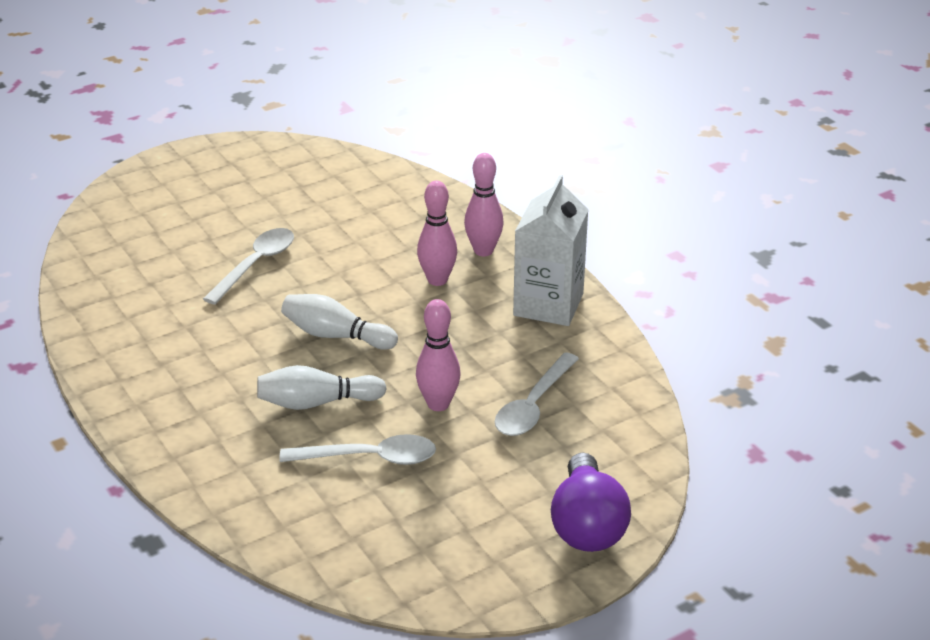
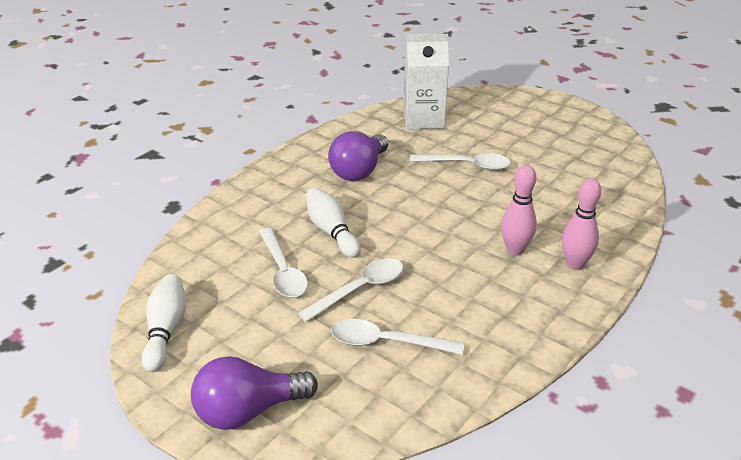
camera: 70 degrees right, 0 degrees up
white bowling pin [281,294,398,350] -> white bowling pin moved to [141,274,186,372]
pink bowling pin [416,299,461,411] -> white spoon [298,258,403,322]
white carton [513,175,588,326] -> white carton moved to [403,34,449,129]
none -> purple light bulb [328,131,388,181]

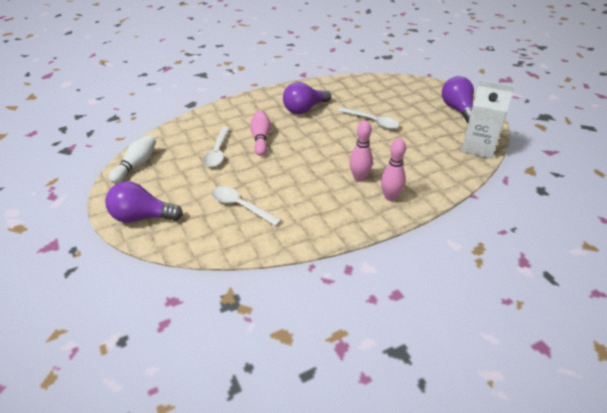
camera: 25 degrees right, 5 degrees up
white spoon [298,258,403,322] -> none
white bowling pin [306,188,361,258] -> pink bowling pin [250,110,271,156]
white carton [403,34,449,129] -> white carton moved to [461,80,514,159]
none -> purple light bulb [442,76,474,123]

